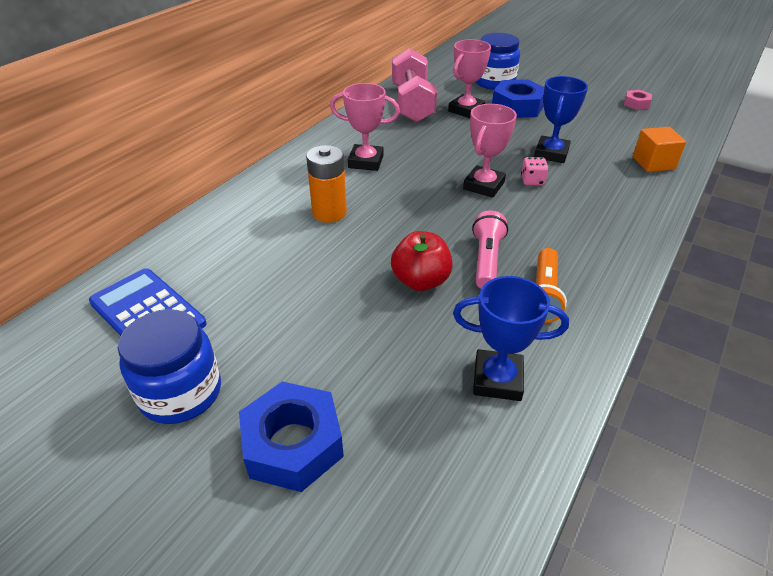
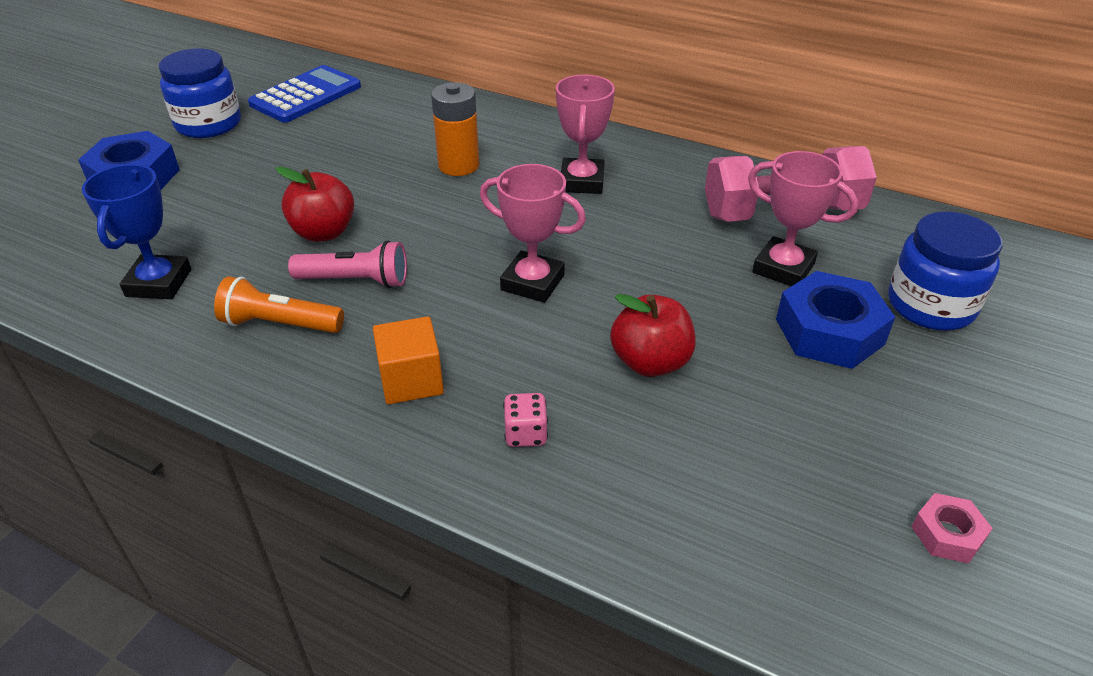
camera: 85 degrees right, 0 degrees up
pink dice [521,157,549,185] -> pink dice moved to [503,393,548,447]
blue trophy [534,76,588,163] -> red apple [610,294,696,377]
orange cube [633,127,686,172] -> orange cube moved to [373,316,444,404]

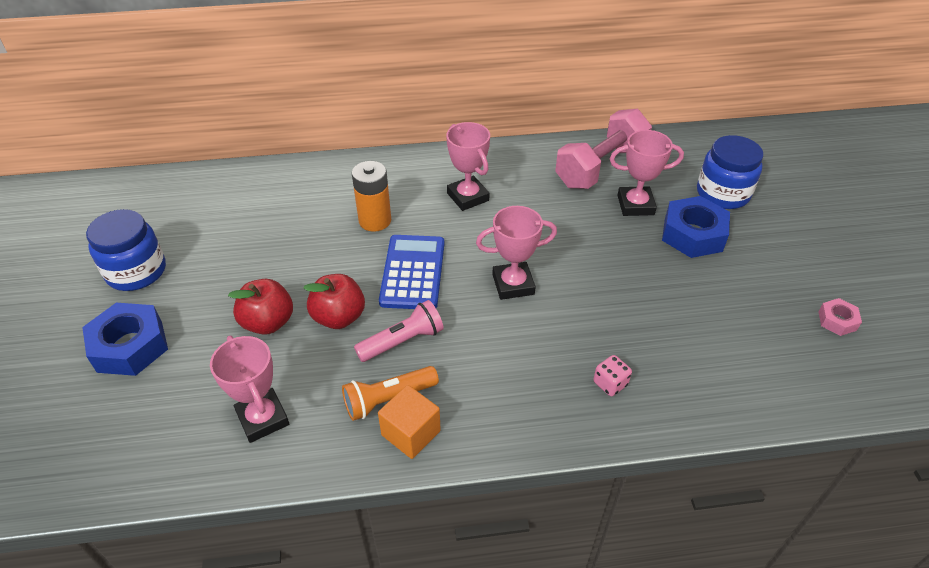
camera: 35 degrees left, 5 degrees up
blue trophy [82,164,191,299] -> pink trophy [210,336,289,443]
blue calculator [248,65,361,123] -> blue calculator moved to [379,235,444,309]
orange cube [373,316,444,404] -> orange cube moved to [378,385,441,459]
red apple [610,294,696,377] -> red apple moved to [228,279,293,335]

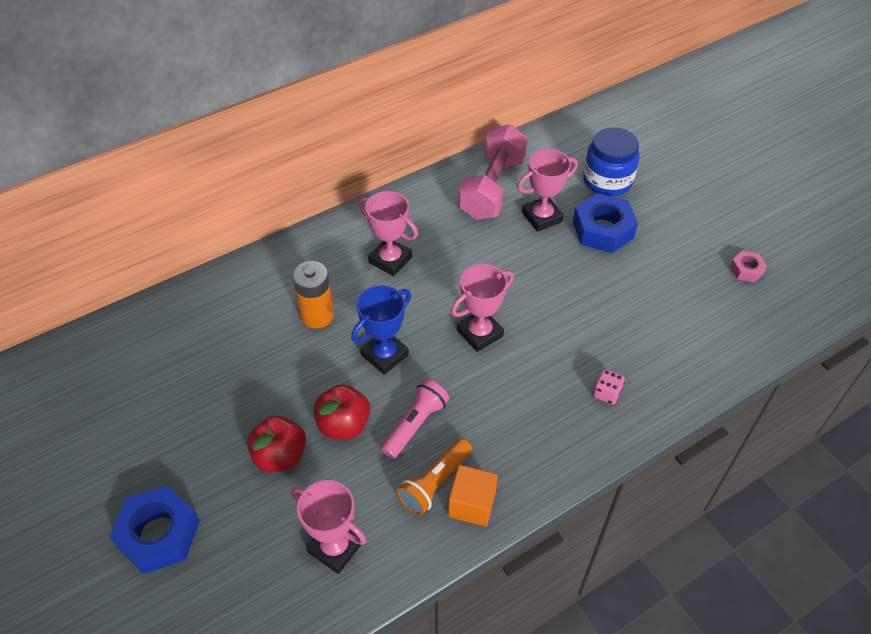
camera: 25 degrees left, 5 degrees up
blue jar [86,209,166,291] -> none
blue calculator [379,235,444,309] -> blue trophy [351,286,411,375]

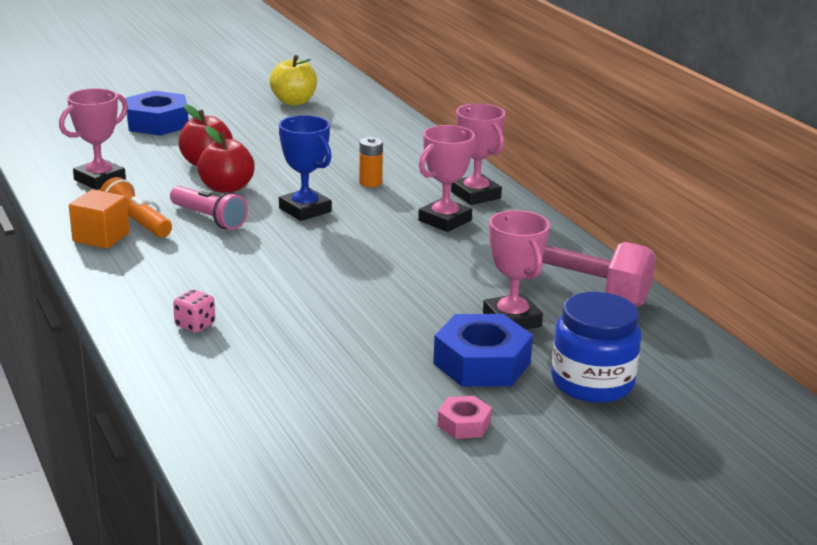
camera: 95 degrees right, 25 degrees down
orange battery [292,261,334,328] -> orange battery [359,137,383,187], size x0.63
pink trophy [451,264,514,352] -> pink trophy moved to [451,103,505,205]
pink nut [730,251,767,283] -> pink nut moved to [437,396,492,439]
none -> yellow apple [270,55,317,105]

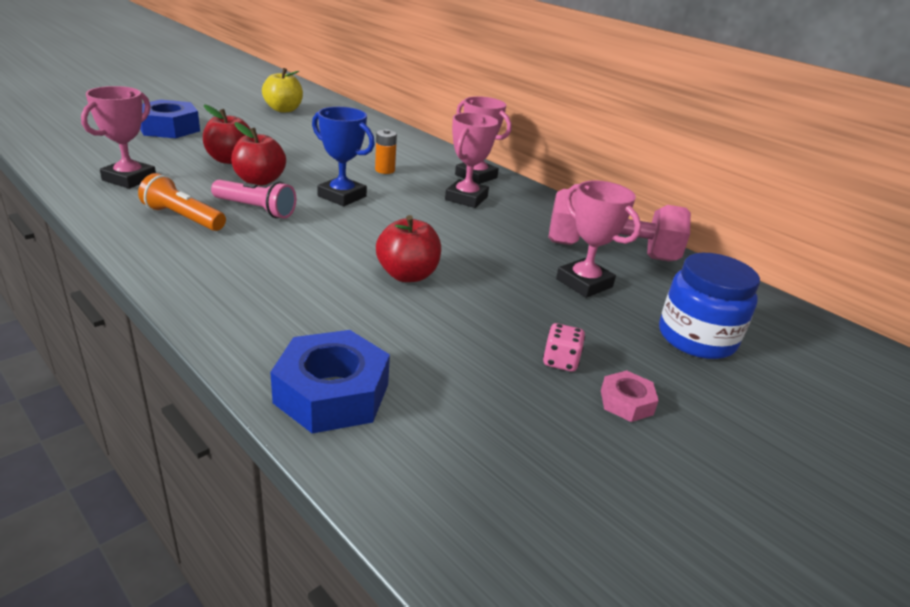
camera: 20 degrees left, 5 degrees up
orange cube [69,189,130,249] -> none
pink dice [173,289,215,333] -> pink dice moved to [543,323,585,372]
blue nut [433,314,533,387] -> blue nut moved to [270,330,390,434]
none -> red apple [376,215,441,282]

